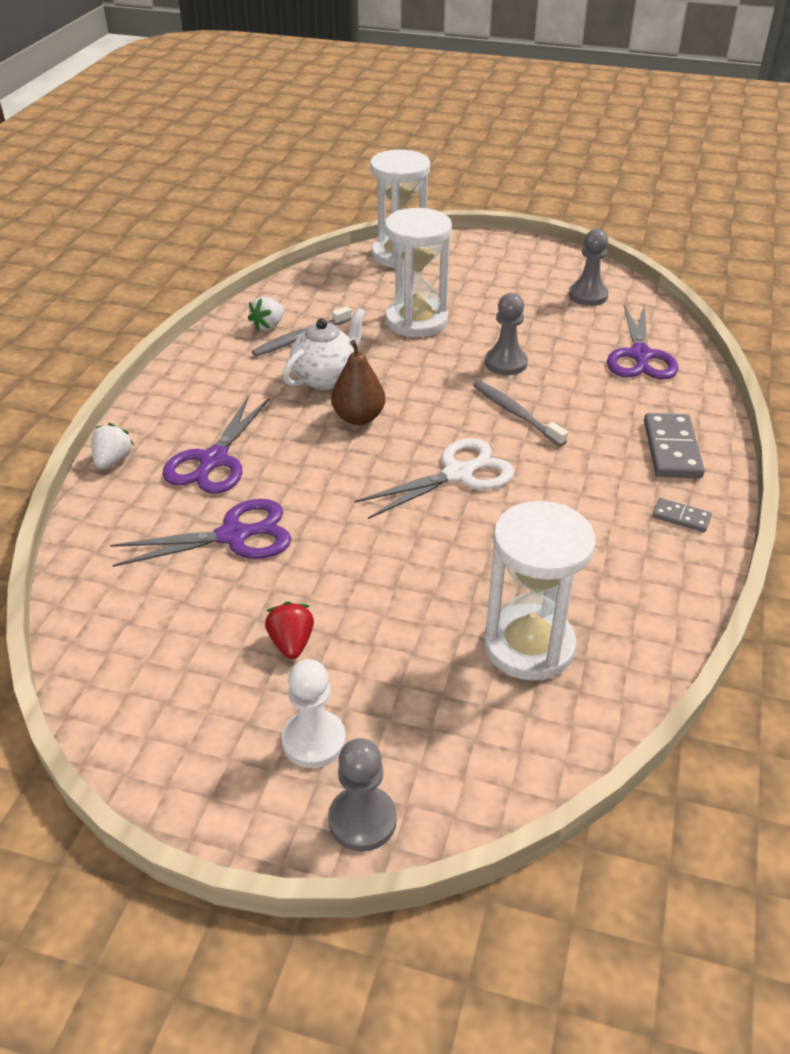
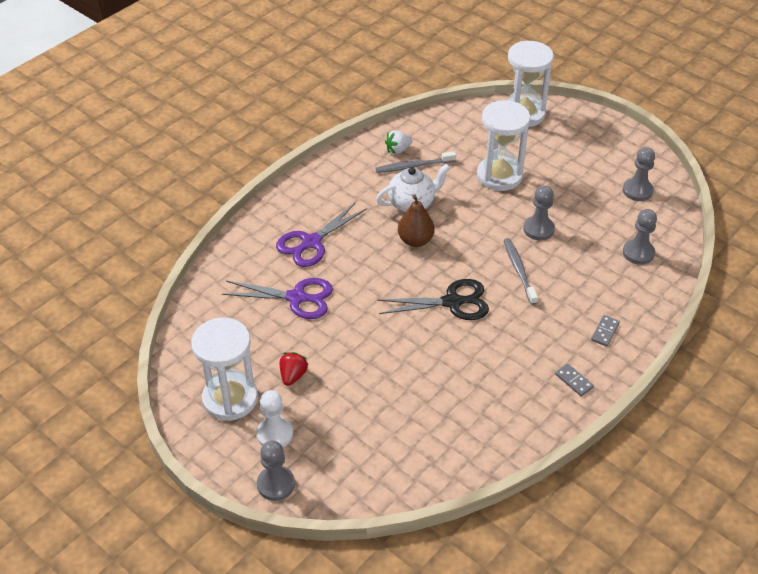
camera: 25 degrees right, 5 degrees up
white strawberry [91,423,134,469] -> none
white scissors [355,438,514,519] -> black scissors [377,279,489,320]
white hourglass [484,501,595,680] -> white hourglass moved to [191,317,258,421]
purple scissors [607,304,678,380] -> grey pawn [623,209,657,265]
grey domino [644,413,705,478] -> grey domino [591,315,620,347], size x0.54

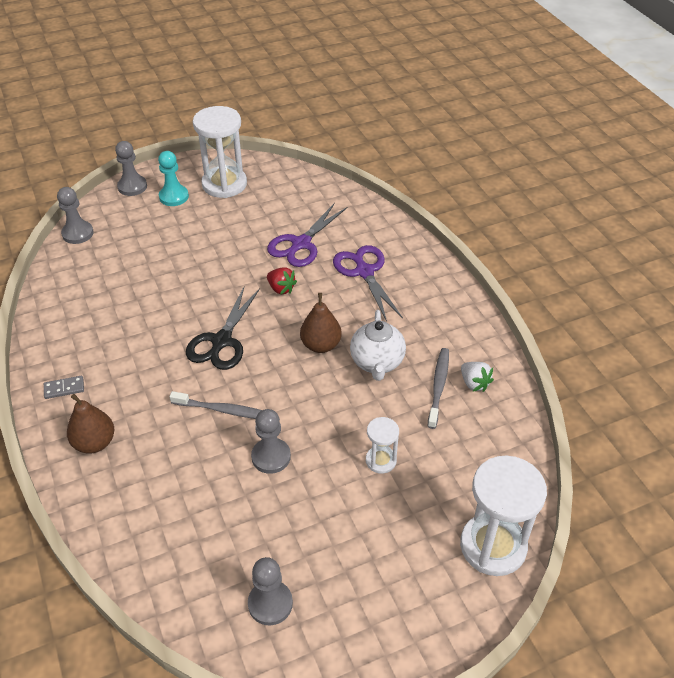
camera: 115 degrees right, 0 degrees up
white pawn [256,390,293,447] -> turquoise pawn [158,151,189,206]
red strawberry [280,352,309,386] -> red strawberry moved to [267,267,297,295]
white strawberry [385,130,413,154] -> white strawberry turned 150 degrees clockwise [461,362,494,392]
white hourglass [477,100,530,191] -> white hourglass [366,417,399,474], size x0.51
grey domino [591,315,620,347] -> brown pear [67,394,114,454]
grey pawn [623,209,657,265] -> grey pawn moved to [57,187,94,244]

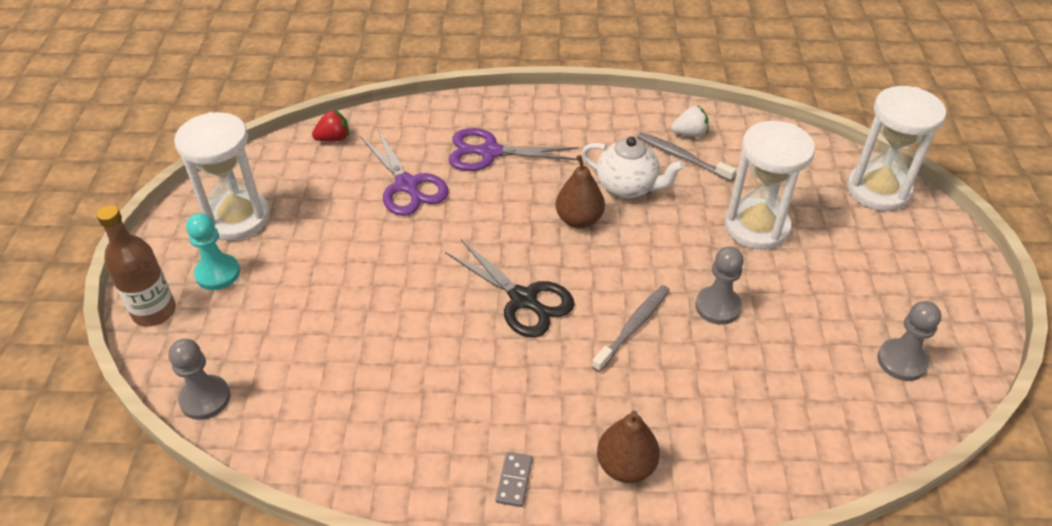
camera: 65 degrees left, 0 degrees up
grey pawn [115,141,147,196] -> brown bottle [97,205,176,326]
red strawberry [267,267,297,295] -> red strawberry moved to [312,109,349,142]
white hourglass [366,417,399,474] -> white hourglass [724,121,815,250], size x1.97

